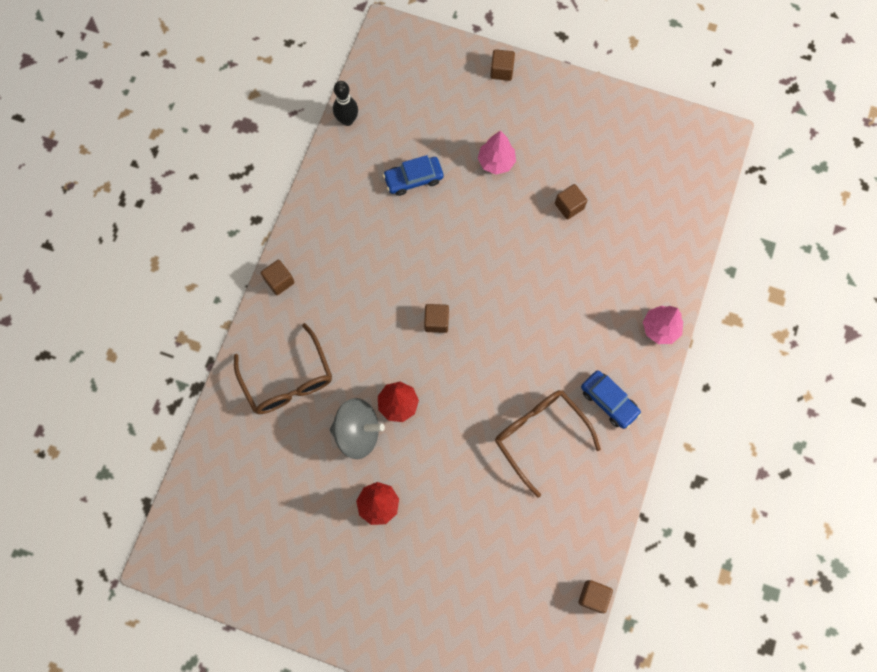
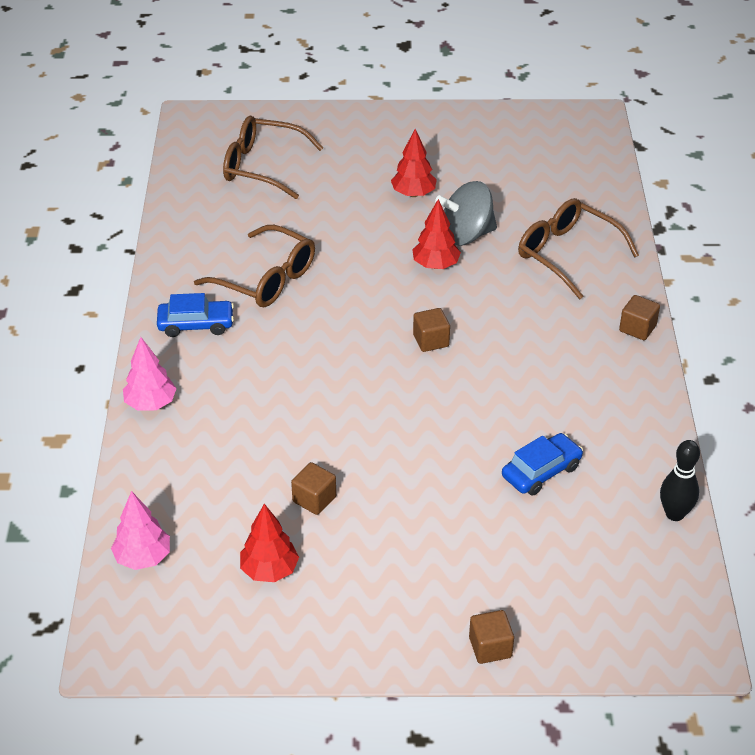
camera: 160 degrees right, 30 degrees down
pink tree [478,130,516,175] -> pink tree moved to [111,491,170,570]
brown cube [578,580,613,613] -> none
blue car [581,370,641,429] -> blue car turned 150 degrees clockwise [157,293,234,337]
none -> brown glasses [223,116,323,199]
none -> red tree [240,504,299,582]

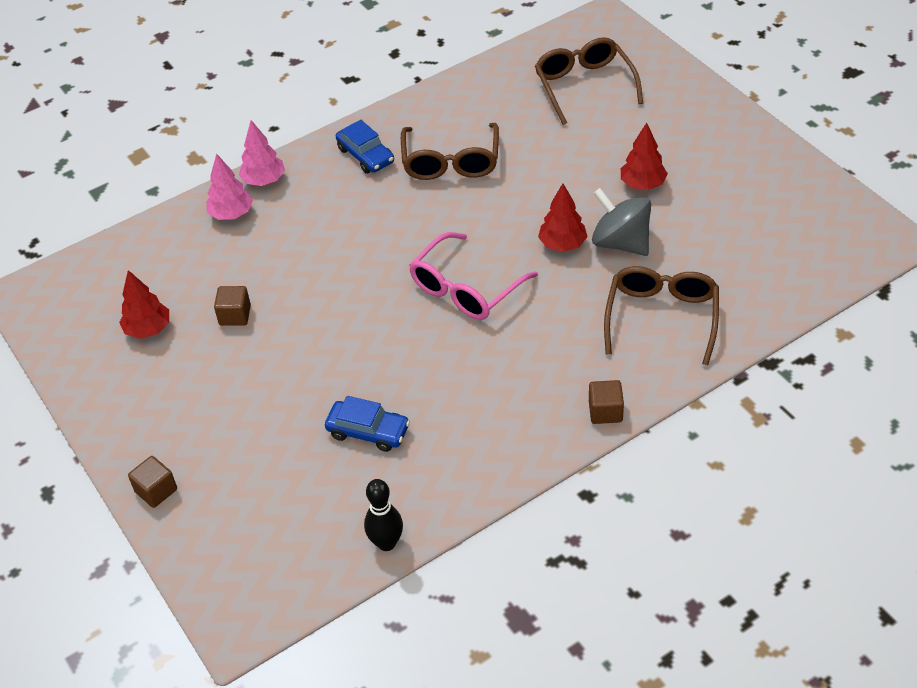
camera: 60 degrees right, 5 degrees up
pink tree [111,491,170,570] -> pink tree moved to [206,154,253,220]
brown cube [413,308,450,352] -> pink glasses [409,232,538,320]

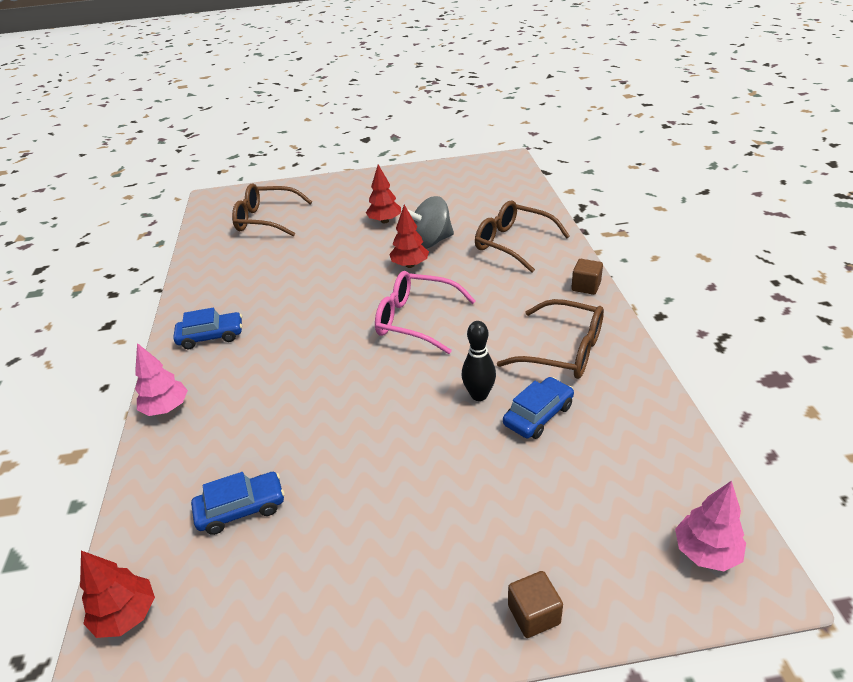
camera: 65 degrees left, 10 degrees down
red tree [119,270,169,339] -> red tree moved to [80,551,155,638]
pink tree [206,154,253,220] -> pink tree moved to [675,481,746,571]
brown cube [214,286,251,326] -> none
black bowling pin [364,479,403,551] -> black bowling pin moved to [462,321,496,401]
brown glasses [401,123,499,180] -> brown glasses moved to [497,299,604,379]
pink glasses [409,232,538,320] -> pink glasses turned 135 degrees clockwise [375,271,476,354]
none -> blue car [191,472,285,535]

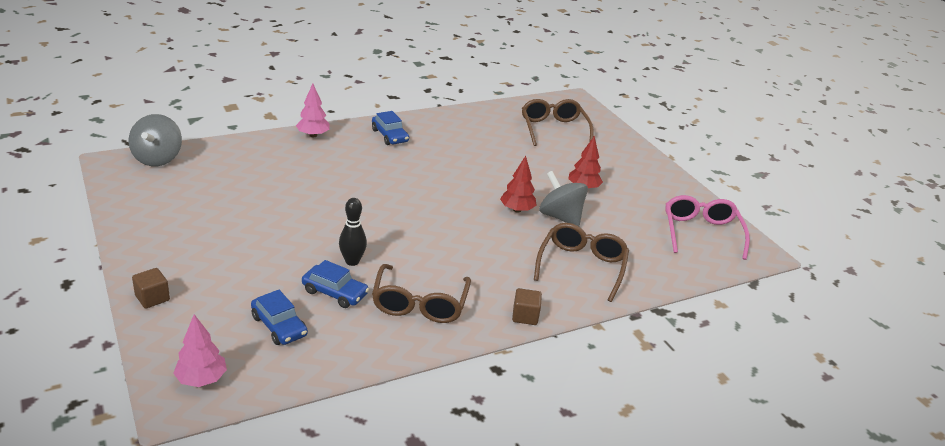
camera: 65 degrees right, 5 degrees down
red tree [80,551,155,638] -> grey spinning top [129,114,182,166]
blue car [191,472,285,535] -> blue car moved to [251,290,308,345]
pink glasses [375,271,476,354] -> pink glasses moved to [665,195,750,260]

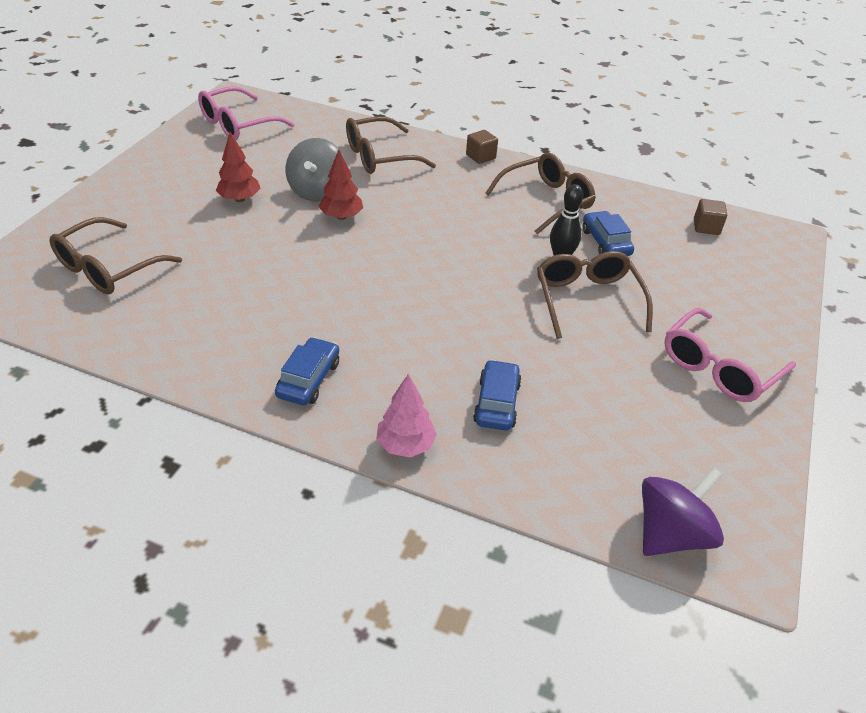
camera: 130 degrees left, 10 degrees up
grey spinning top [129,114,182,166] -> purple spinning top [642,467,724,556]
brown cube [132,268,170,309] -> brown cube moved to [694,199,727,235]
pink tree [173,314,227,387] -> none
blue car [251,290,308,345] -> blue car moved to [473,360,522,431]
none -> brown glasses [537,251,653,339]
none -> pink glasses [664,308,796,402]

